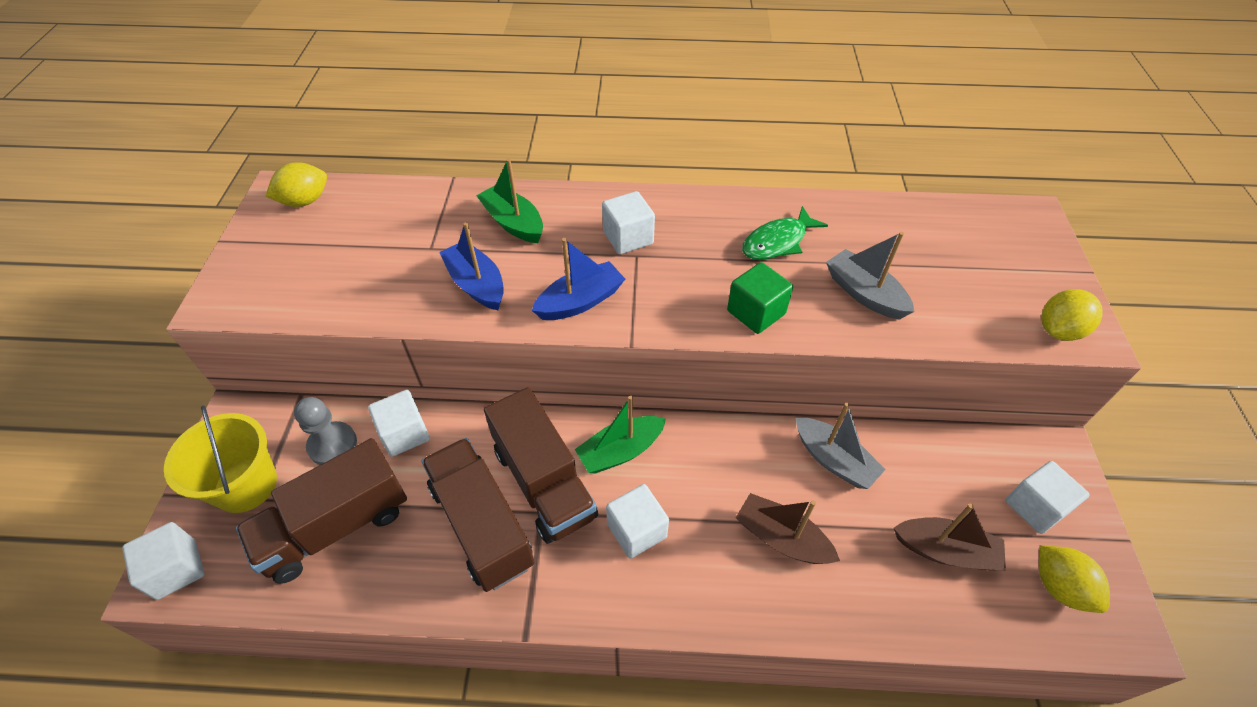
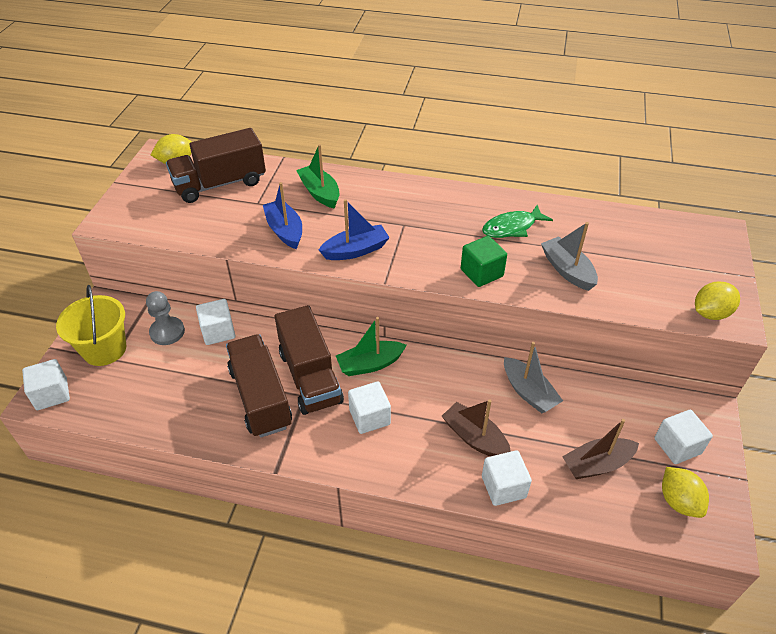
camera: 10 degrees right, 5 degrees down
brown truck [236,438,407,584] -> brown truck moved to [166,128,266,203]
white cube [602,191,655,254] -> white cube moved to [482,450,532,506]
brown boat [894,504,1006,571] -> brown boat turned 135 degrees clockwise [562,419,639,479]

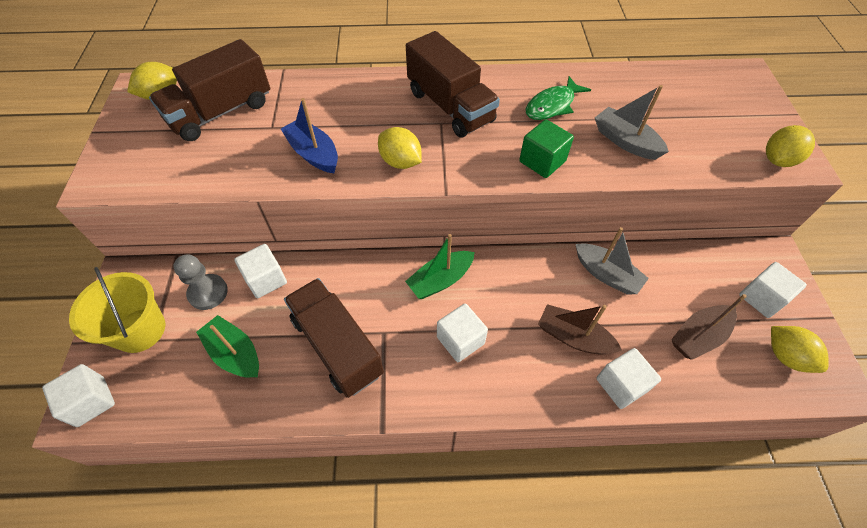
camera: 15 degrees left, 10 degrees up
brown truck [275,305,344,415] -> brown truck moved to [406,31,500,138]
green boat [296,144,339,209] -> green boat moved to [196,315,259,378]
blue boat [319,199,390,260] -> yellow lemon [378,127,422,169]

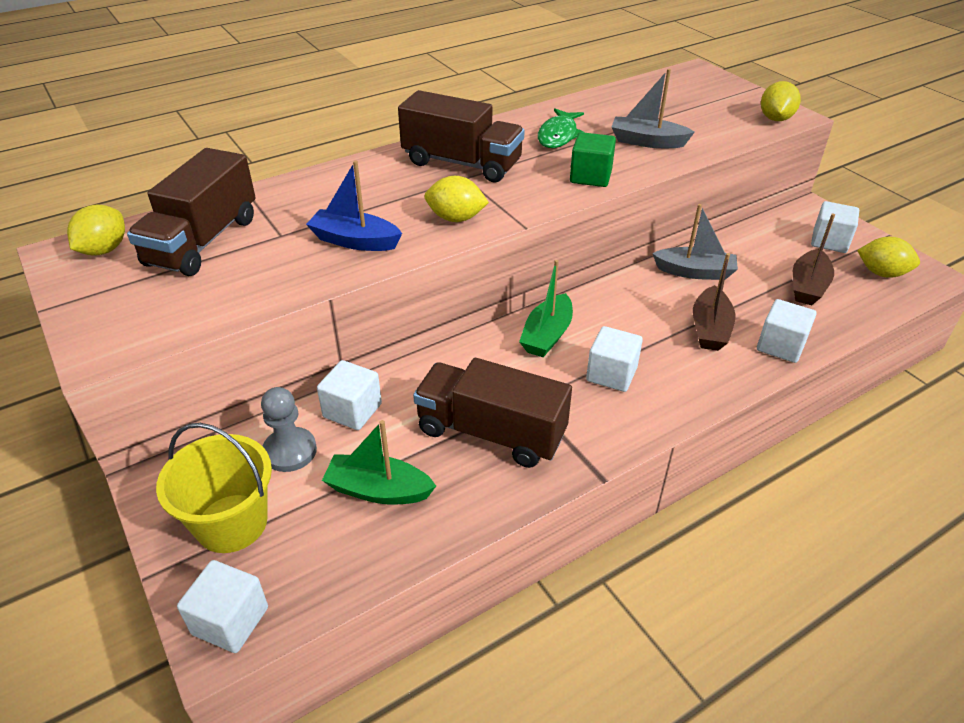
camera: 30 degrees left, 15 degrees down
brown boat [538,304,622,355] -> brown boat turned 75 degrees counterclockwise [693,253,736,351]

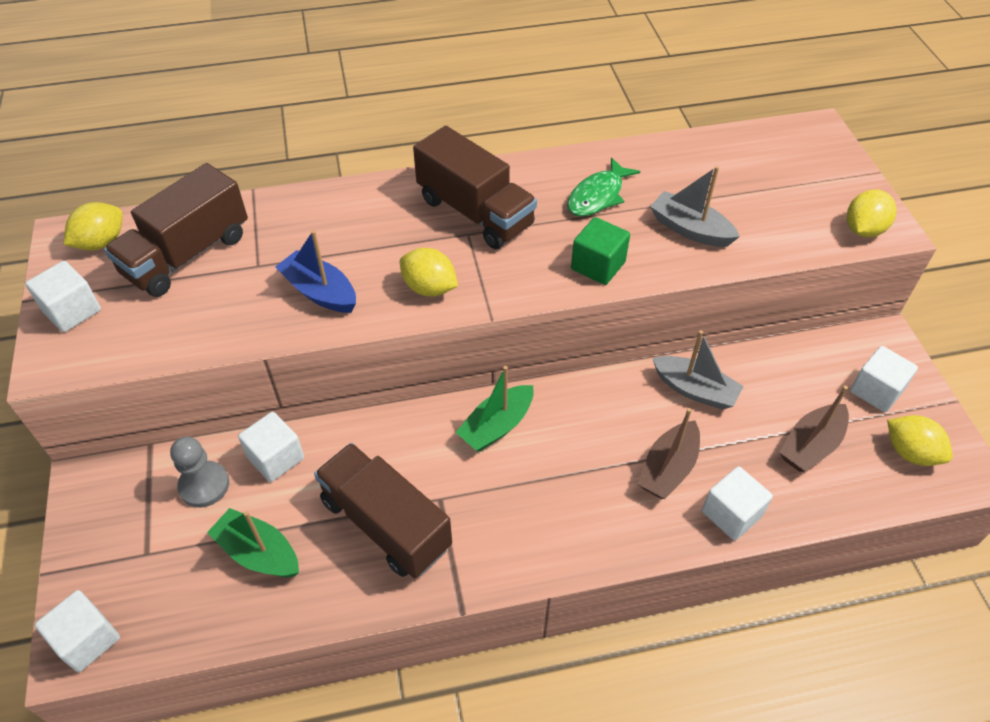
camera: 20 degrees right, 10 degrees up
yellow bucket [156,423,272,553] -> none
white cube [586,326,643,392] -> white cube moved to [25,261,101,332]

